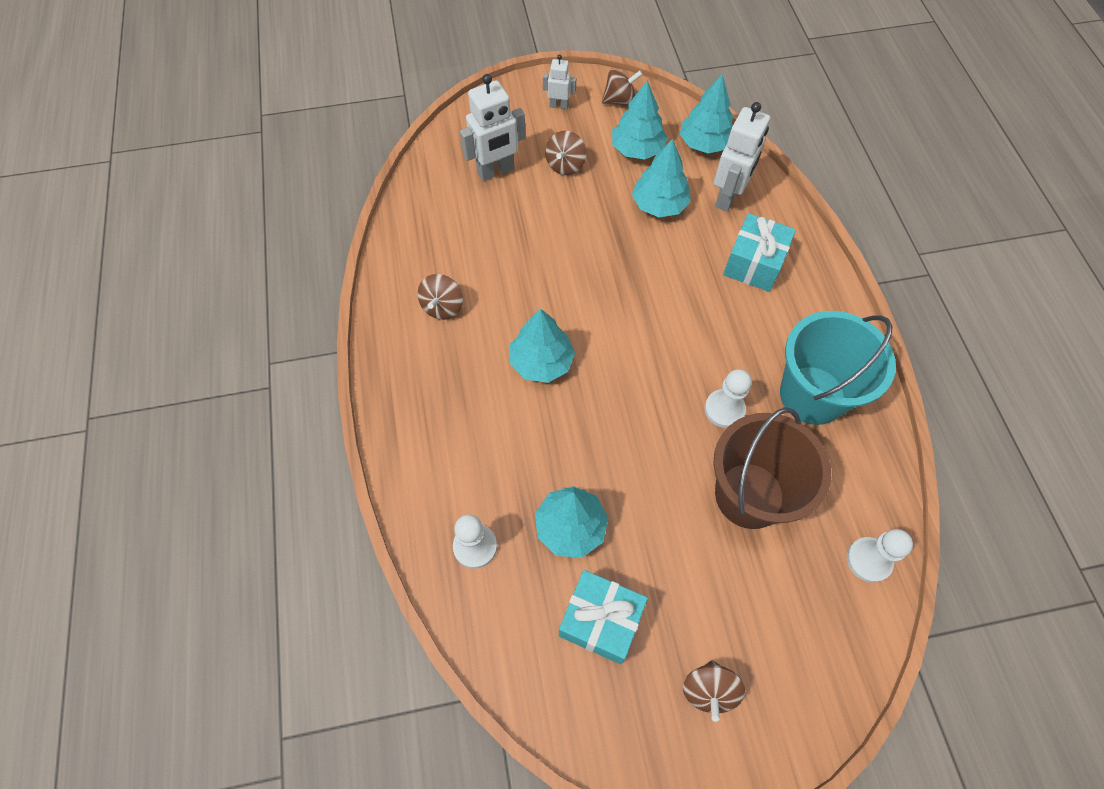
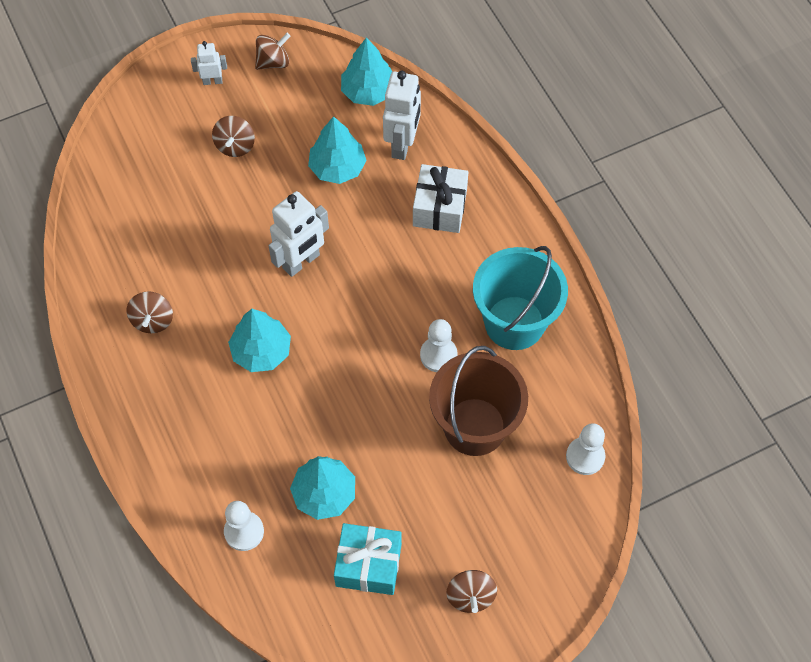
camera: 15 degrees left, 0 degrees up
white robot [460,74,526,181] -> white robot moved to [269,191,329,277]
turquoise tree [612,80,668,160] -> none
turquoise gift [723,213,796,292] -> white gift [413,164,468,233]

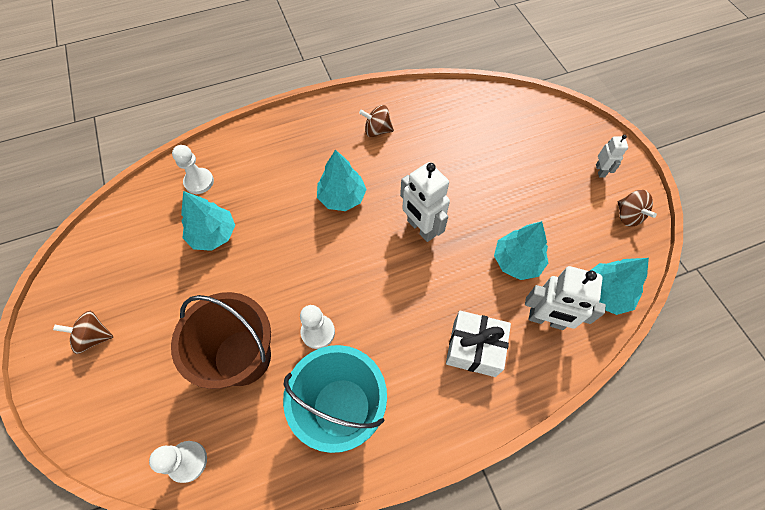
camera: 95 degrees right, 0 degrees up
brown spinning top [212,116,255,157] -> none
turquoise gift [334,523,402,595] -> none

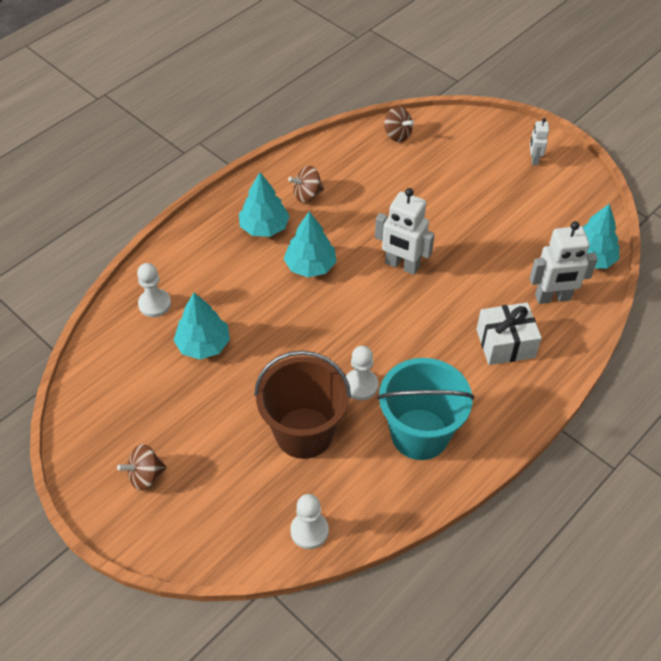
camera: 25 degrees left, 10 degrees down
turquoise tree [494,221,548,280] -> turquoise tree moved to [239,172,290,237]
white robot [596,135,628,178] -> white robot turned 150 degrees counterclockwise [530,118,549,165]
brown spinning top [618,190,657,227] -> brown spinning top moved to [384,106,414,142]

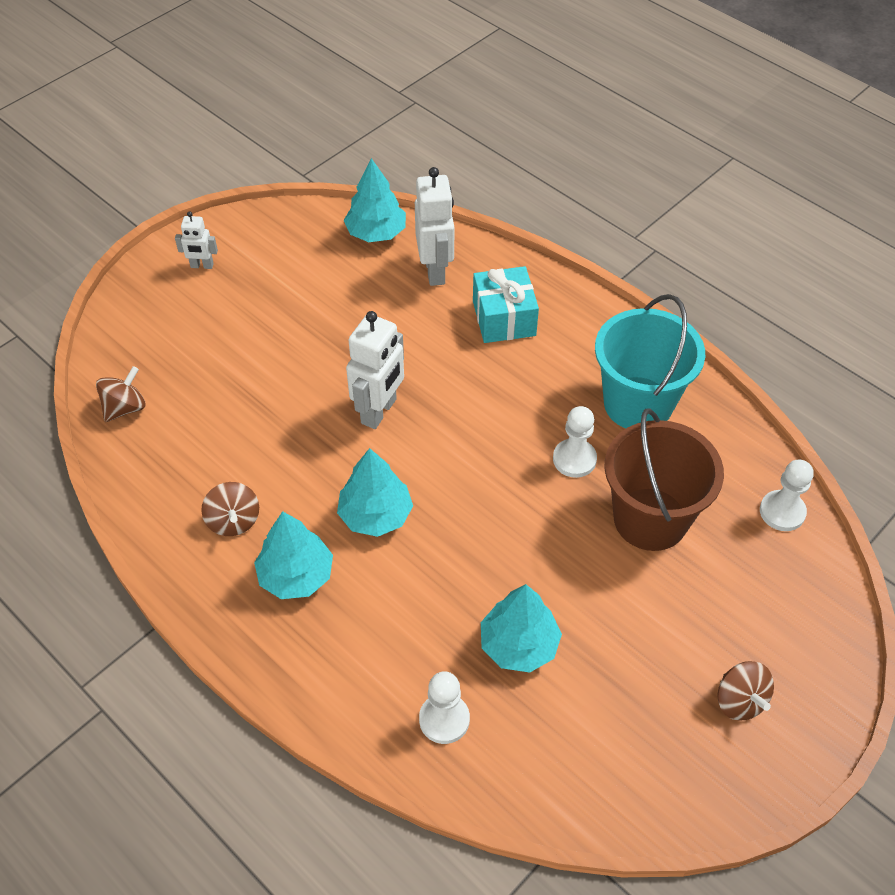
camera: 90 degrees left, 0 degrees up
white gift [476,302,542,365] -> turquoise gift [473,266,539,343]

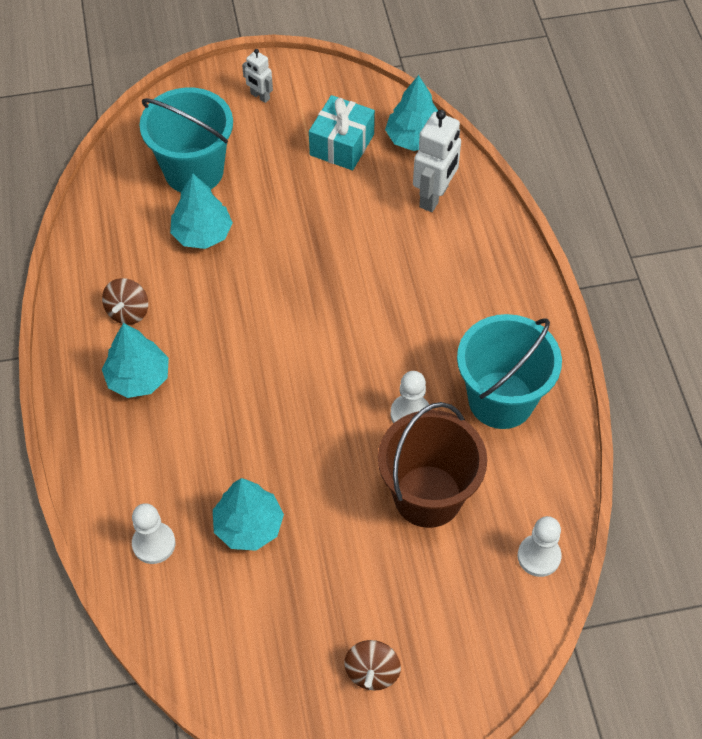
camera: 35 degrees right, 5 degrees up
brown spinning top [96,366,145,422] -> none
turquoise tree [337,448,413,537] -> turquoise tree moved to [170,174,233,249]
white robot [346,311,404,429] -> none
turquoise gift [473,266,539,343] -> turquoise gift moved to [309,95,375,170]
none -> turquoise bucket [140,88,233,192]

